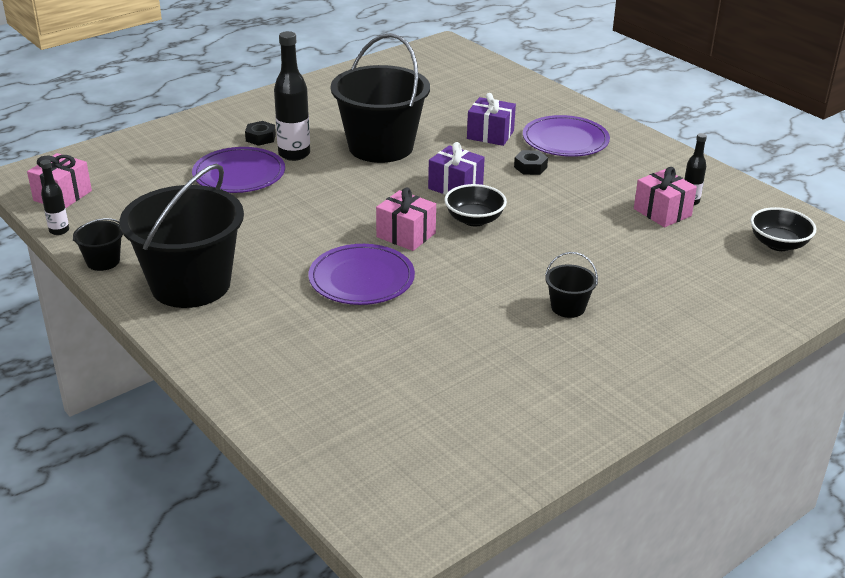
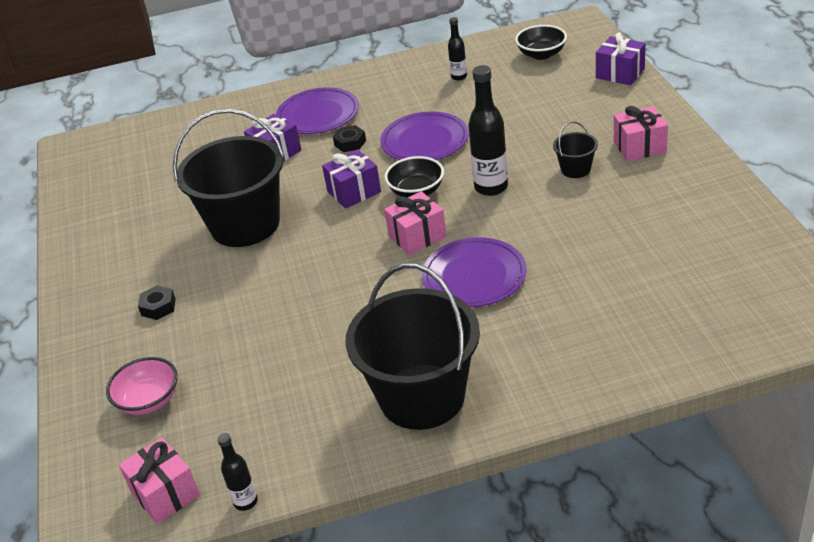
camera: 60 degrees left, 5 degrees up
black bucket [73,218,123,271] -> none
purple plate [192,147,285,193] -> purple plate moved to [380,112,469,160]
black bottle [274,31,310,161] -> black bottle moved to [468,65,508,196]
pink gift [634,167,697,227] -> pink gift moved to [614,106,668,161]
none -> pink bowl [106,357,178,415]
none -> purple gift [596,32,646,85]

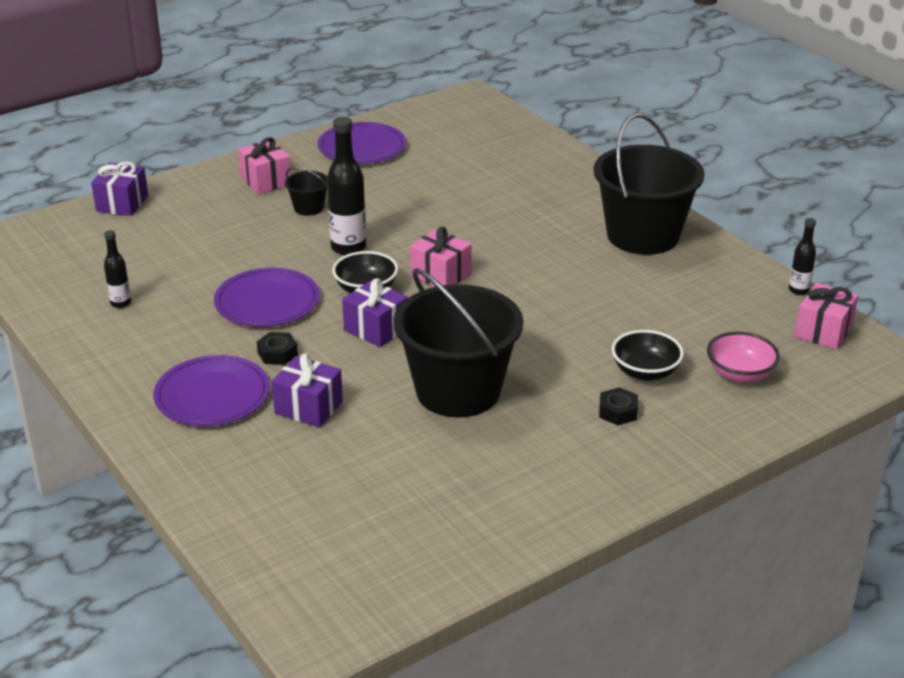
camera: 115 degrees left, 5 degrees down
purple plate [422,237,527,307] -> purple plate moved to [318,122,406,164]
black bowl [515,25,567,60] -> black bowl moved to [612,330,684,381]

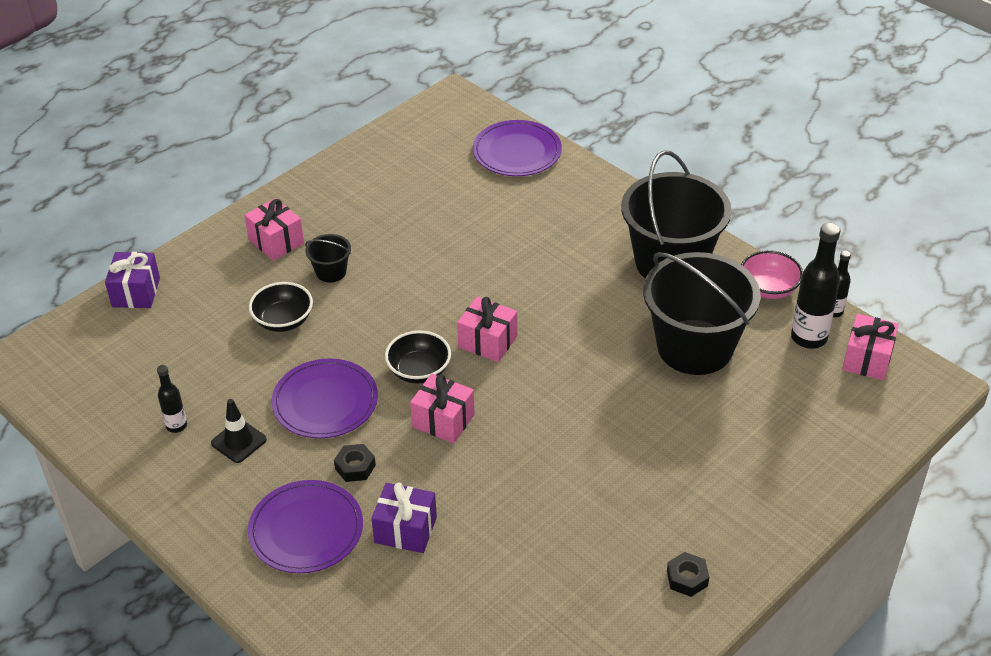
camera: 10 degrees left, 10 degrees up
purple plate [318,122,406,164] -> purple plate moved to [473,120,562,176]
black bottle [327,117,366,255] -> black bottle moved to [791,223,841,349]
purple gift [342,278,408,347] -> pink gift [410,374,475,443]
black bucket [394,268,523,418] -> black bucket moved to [643,252,760,375]
black nut [599,387,638,425] -> black nut moved to [667,552,709,597]
black bowl [612,330,684,381] -> black bowl moved to [249,282,313,332]
pink bowl [707,332,780,383] -> pink bowl moved to [741,250,803,299]
none -> black traffic cone [211,399,267,463]

